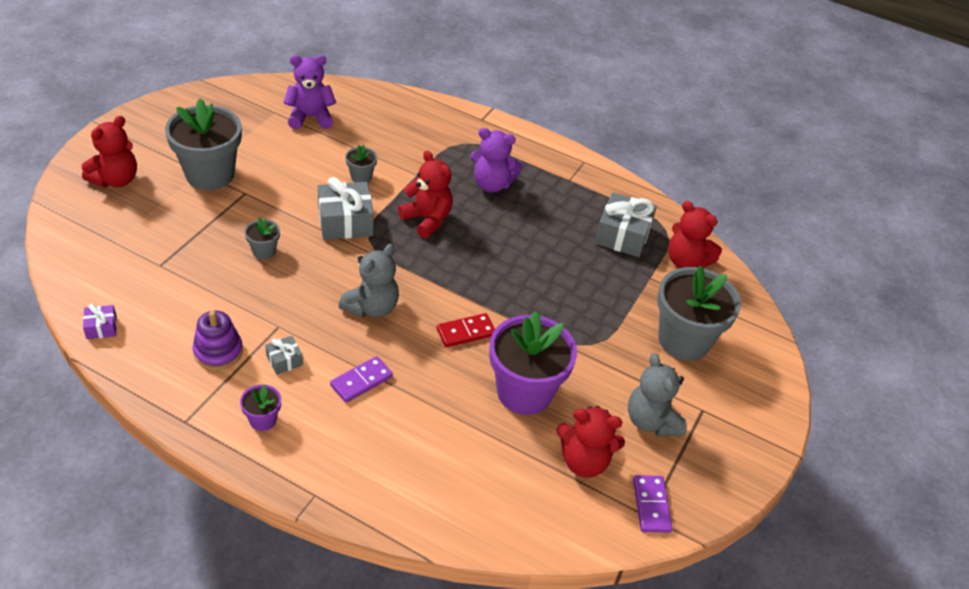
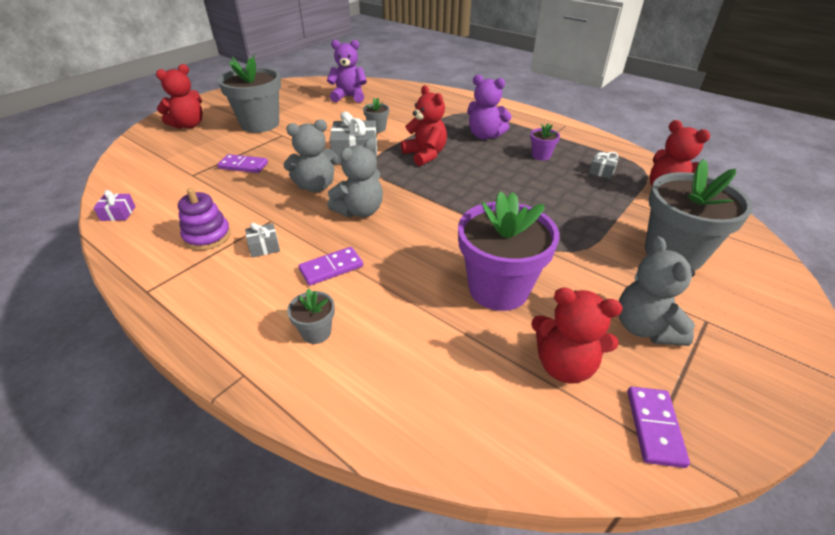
camera: 15 degrees right, 5 degrees down
purple flower pot [240,384,281,431] -> purple flower pot moved to [530,123,560,161]
grey flower pot [245,217,280,260] -> grey flower pot moved to [287,288,335,344]
red domino [437,313,495,347] -> none
grey gift [595,192,657,257] -> grey gift [589,152,619,179], size x0.50
none -> purple domino [217,154,268,173]
none -> grey teddy bear [283,119,338,192]

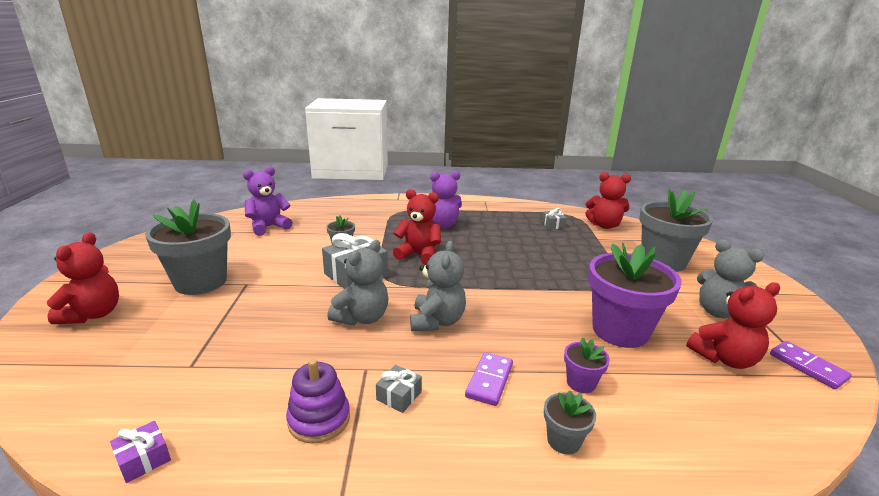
camera: 40 degrees left, 15 degrees down
purple domino [217,154,268,173] -> none
purple flower pot [530,123,560,161] -> purple flower pot moved to [564,337,610,393]

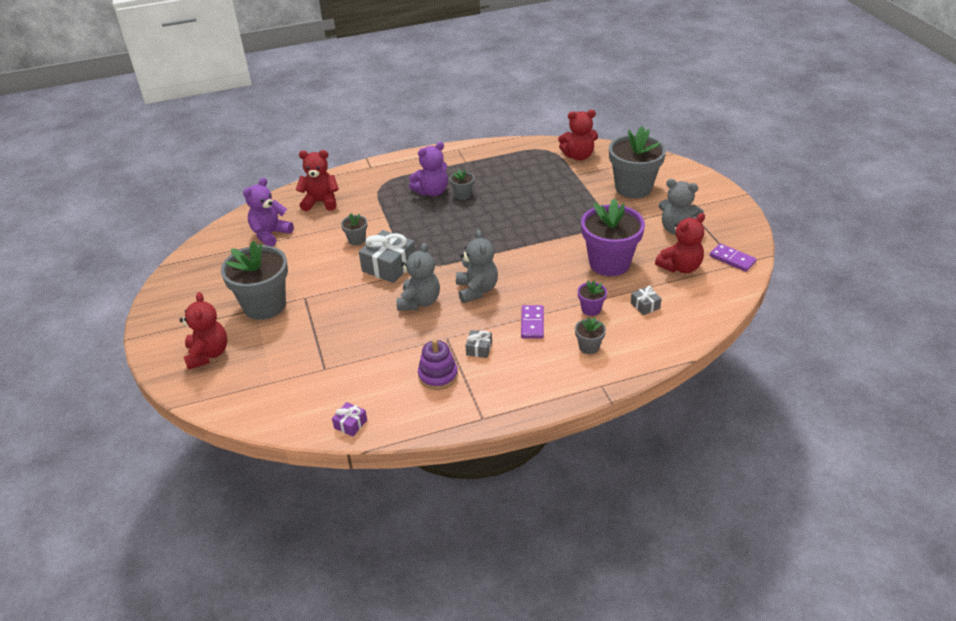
camera: 15 degrees left, 15 degrees up
red teddy bear [393,189,441,265] -> red teddy bear moved to [296,150,339,211]
grey gift [542,208,567,229] -> grey gift moved to [631,286,662,315]
none -> grey flower pot [450,169,474,200]

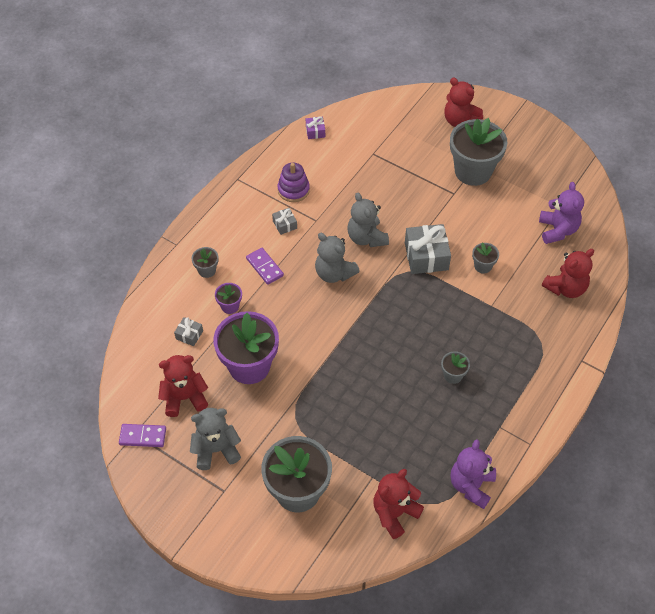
camera: 140 degrees right, 15 degrees up
purple teddy bear [409,142,448,196] -> purple teddy bear moved to [451,439,496,509]
red teddy bear [655,213,705,273] -> red teddy bear turned 60 degrees clockwise [158,355,208,417]

